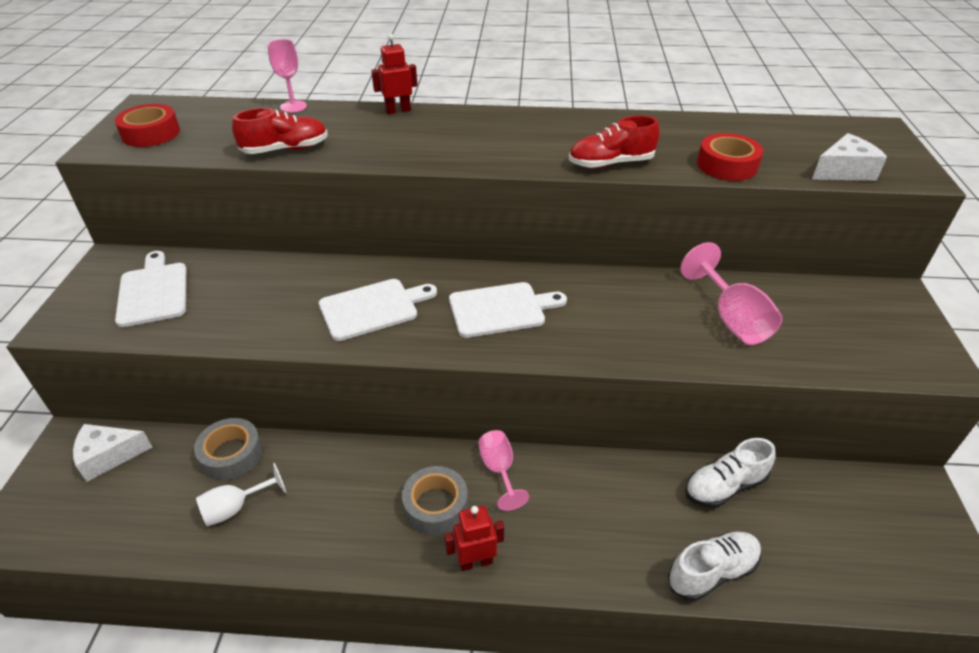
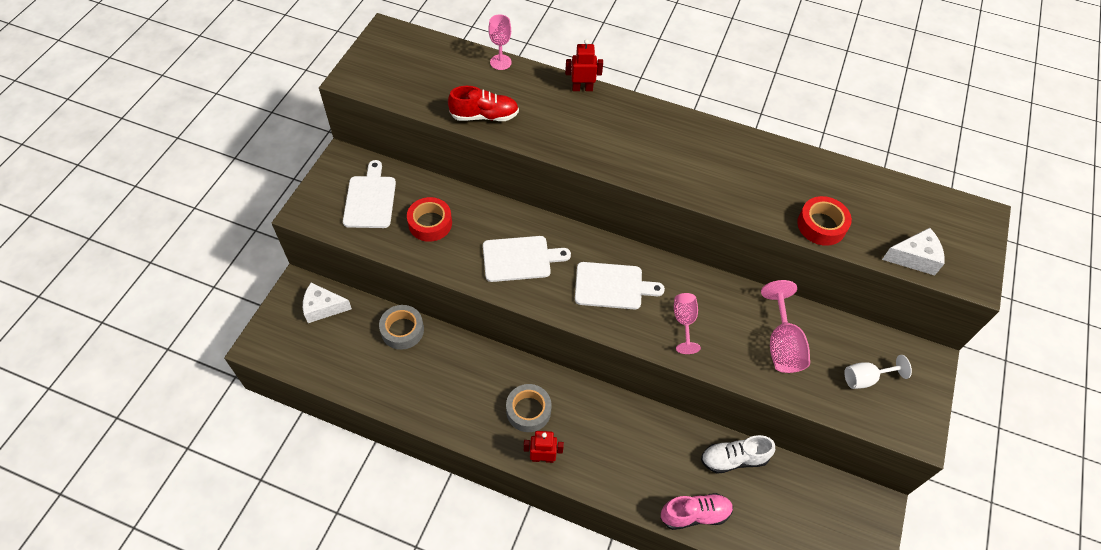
camera: 15 degrees right, 15 degrees up
red tape [115,104,180,147] -> red tape moved to [407,197,452,242]
white goblet [196,463,287,526] -> white goblet moved to [844,355,912,389]
pink goblet [478,430,529,511] -> pink goblet moved to [674,293,701,354]
red shoe [569,116,660,168] -> none
white shoe [668,532,761,601] -> pink shoe [660,493,733,530]

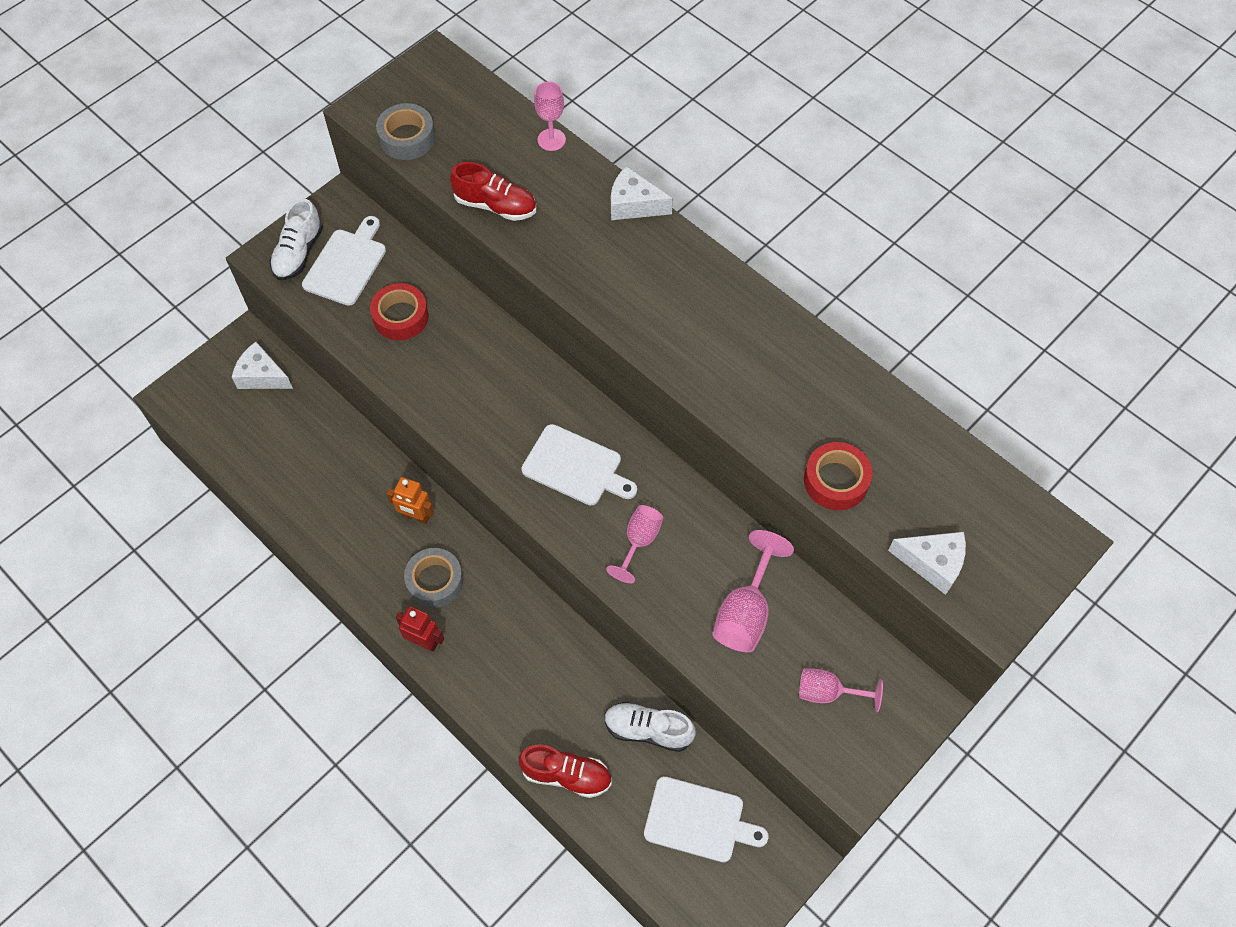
camera: 25 degrees right, 5 degrees up
grey tape [379,305,424,350] -> grey tape moved to [376,103,435,160]
white cutting board [483,236,571,282] -> white cutting board moved to [644,776,768,862]
red robot [565,39,603,91] -> white cheese [611,166,673,220]
pink shoe [660,493,733,530] -> red shoe [518,744,612,798]
white goblet [844,355,912,389] -> pink goblet [799,668,883,712]
none -> white shoe [270,199,323,280]
none -> orange robot [387,477,434,524]

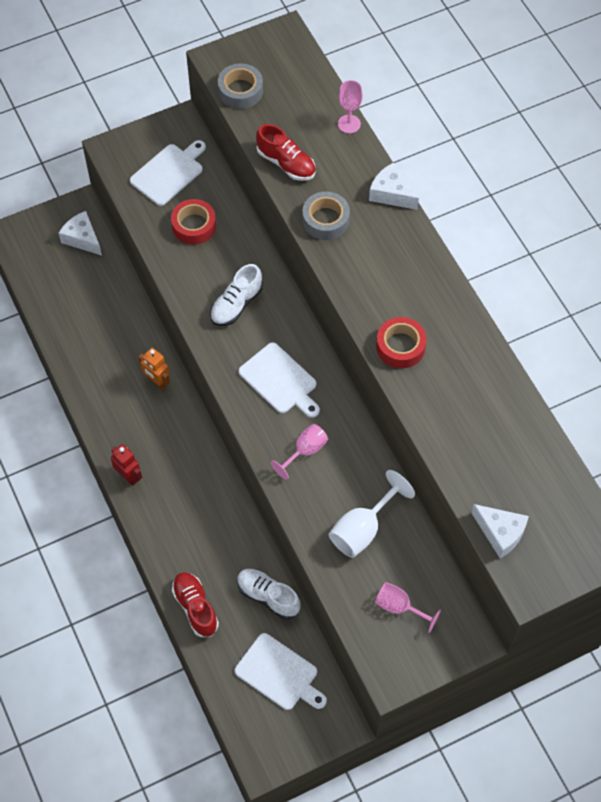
camera: 20 degrees right, 0 degrees up
white shoe [270,199,323,280] -> white shoe moved to [210,264,263,326]
grey tape [404,548,463,608] -> grey tape moved to [302,192,350,240]
red shoe [518,744,612,798] -> red shoe turned 150 degrees counterclockwise [172,572,219,637]
pink goblet [712,530,794,652] -> white goblet [329,470,415,558]
red tape [804,442,873,510] -> red tape moved to [376,317,427,368]

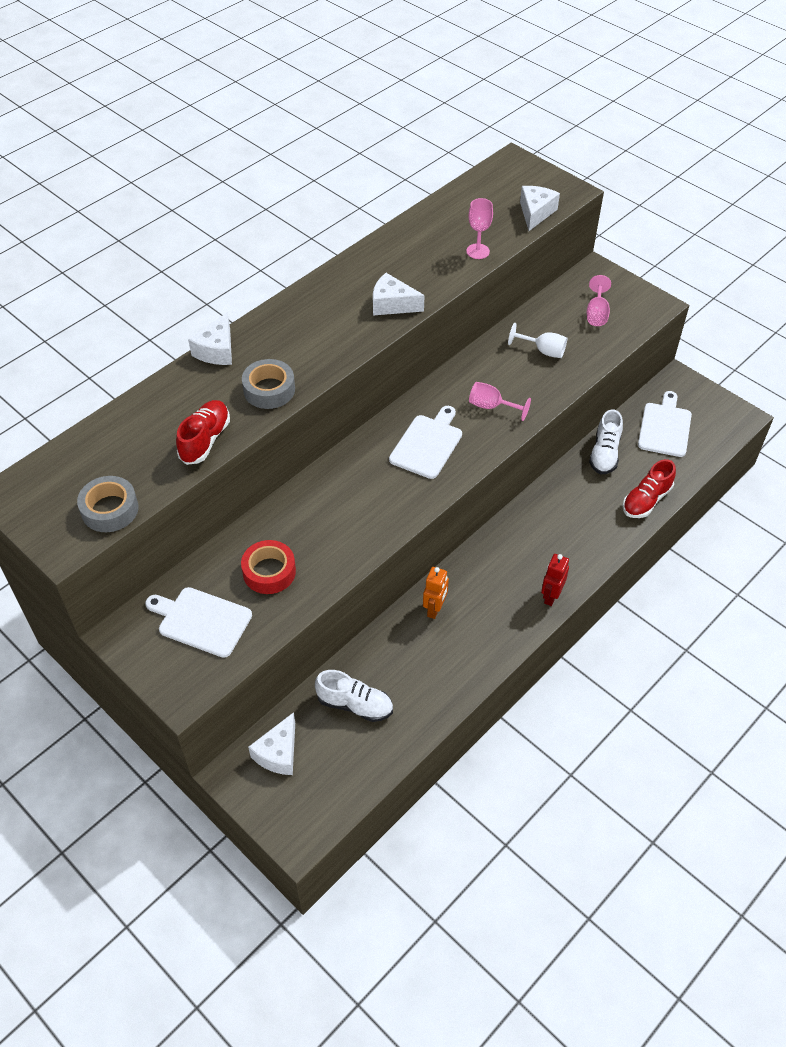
camera: 110 degrees left, 10 degrees down
white shoe [210,264,263,326] -> white shoe moved to [315,670,393,722]
white goblet [329,470,415,558] -> white goblet [508,323,567,358], size x0.66
pink goblet [338,80,363,133] -> pink goblet moved to [466,198,493,259]
red tape [376,317,427,368] -> white cheese [373,273,425,315]

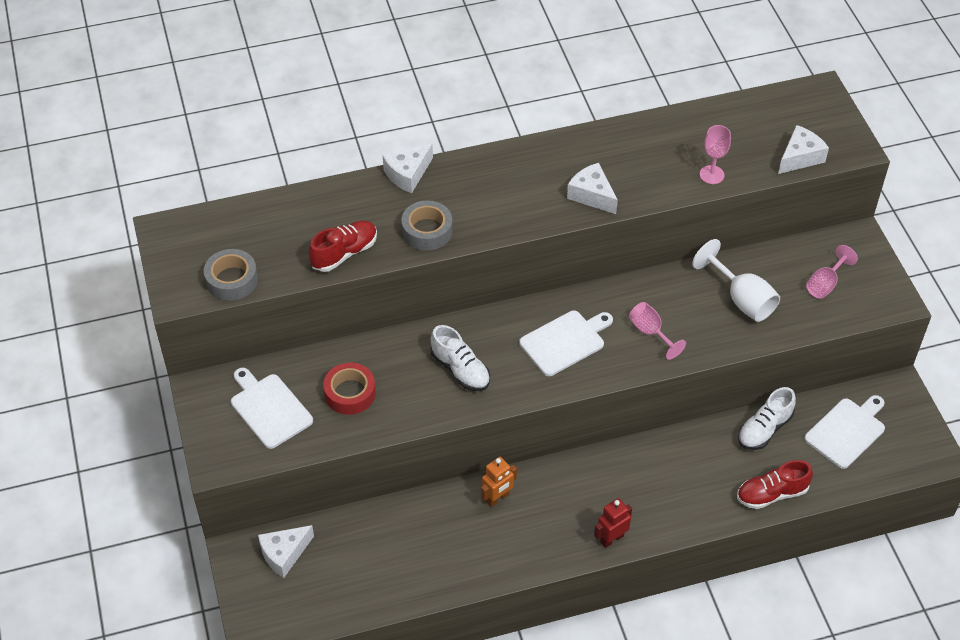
camera: 30 degrees right, 0 degrees up
white shoe [315,670,393,722] -> white shoe moved to [431,325,490,391]
white goblet [508,323,567,358] -> white goblet [692,239,780,322], size x1.50

